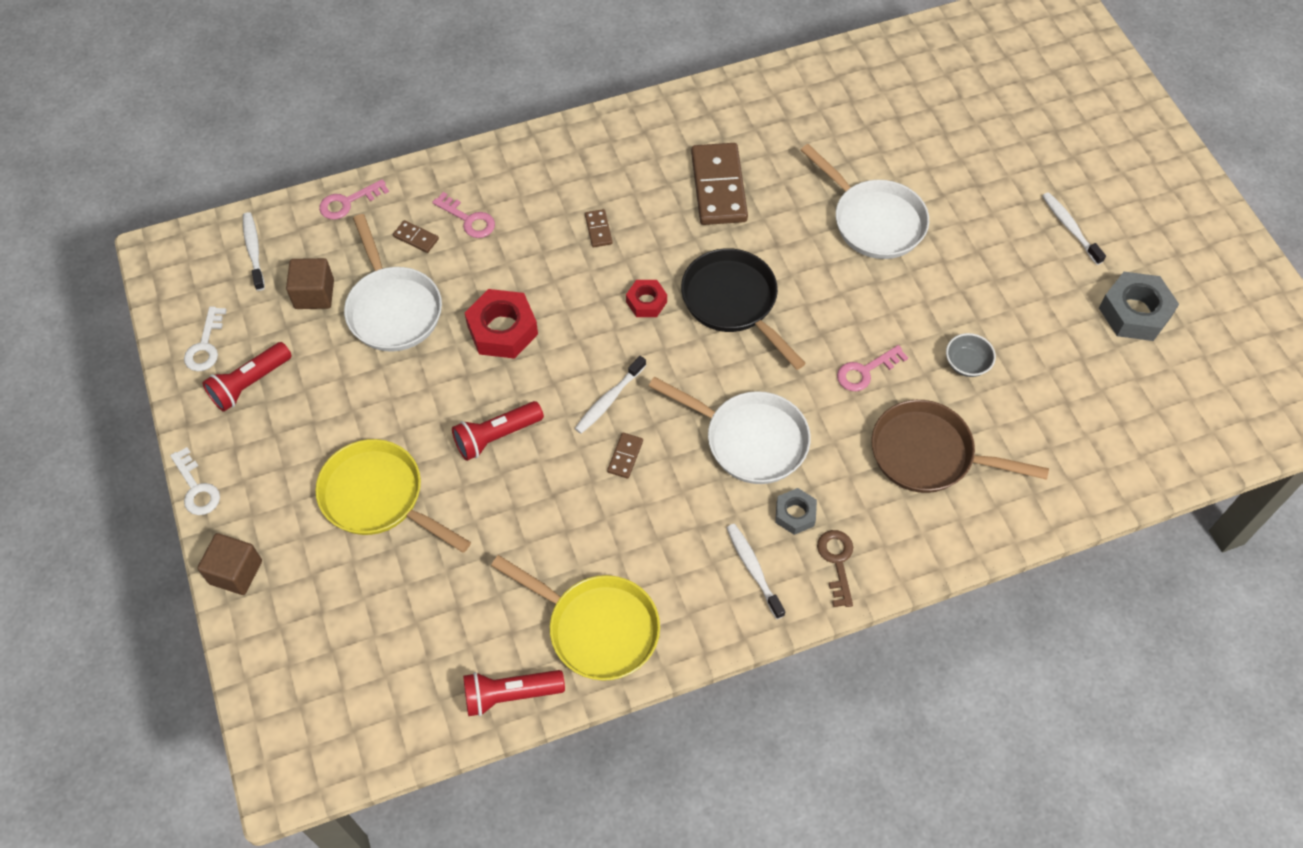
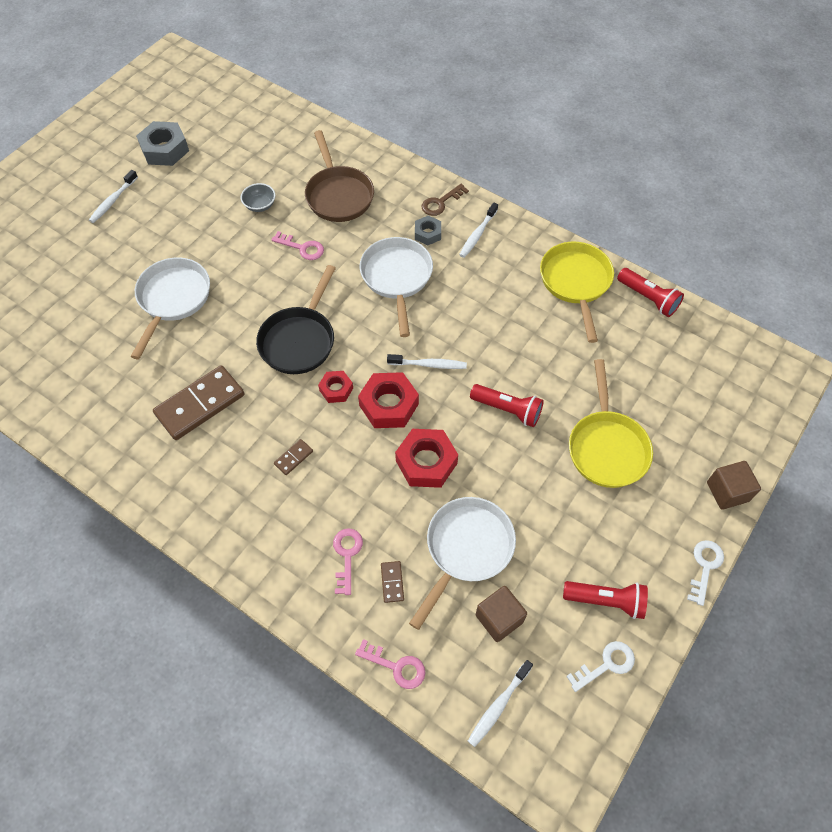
camera: 125 degrees left, 0 degrees up
brown domino [607,433,643,479] -> none
none -> red nut [358,372,419,428]

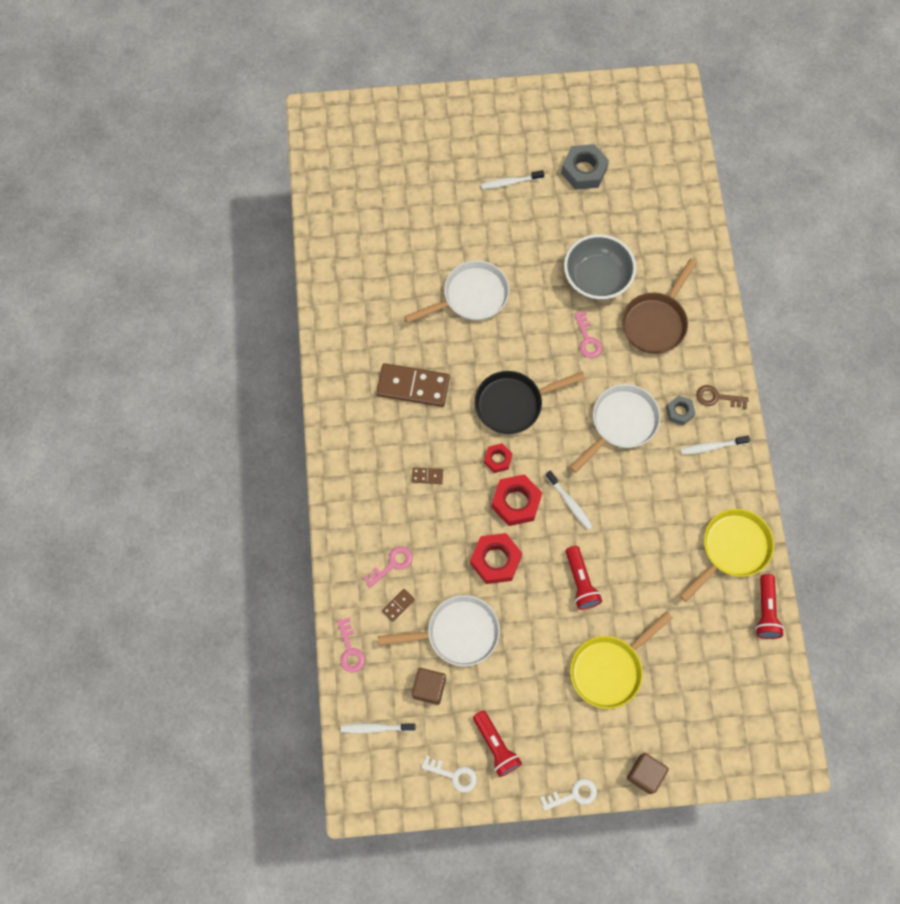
camera: 50 degrees right, 10 degrees up
grey bowl [241,183,276,212] -> grey bowl [564,234,636,300], size x2.21

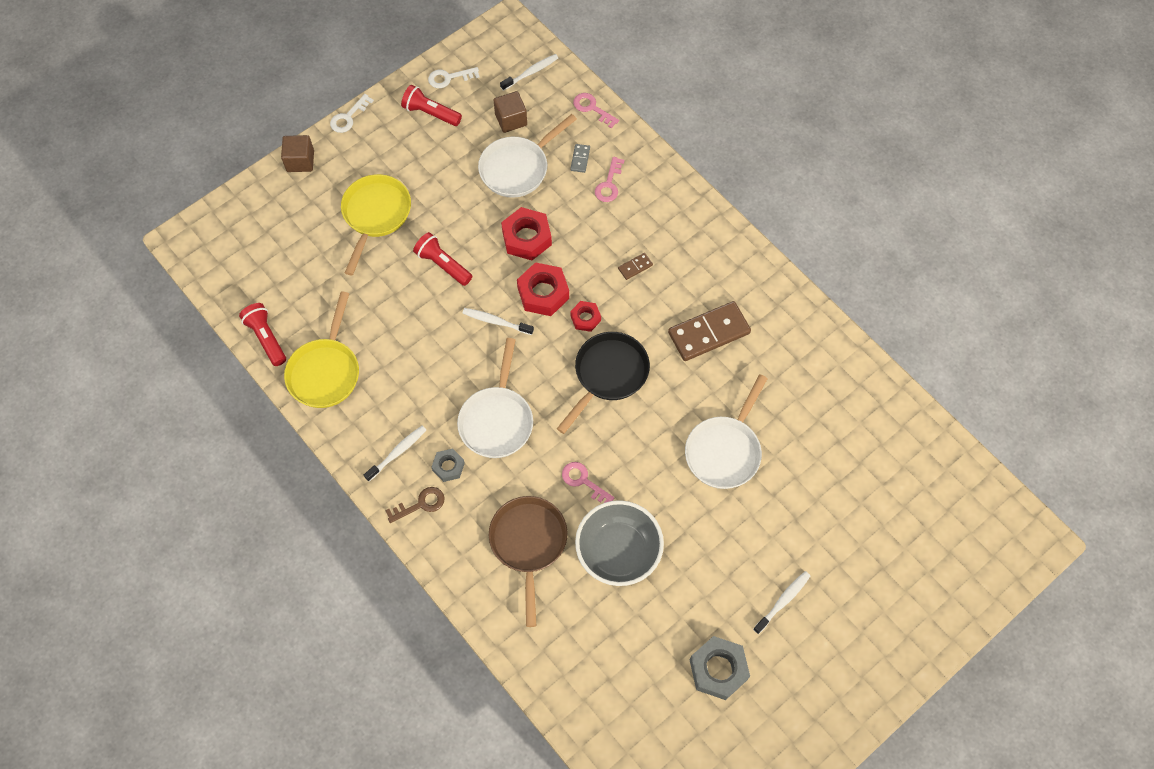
camera: 145 degrees right, 5 degrees down
brown domino [382,589,415,622] -> grey domino [570,144,590,173]

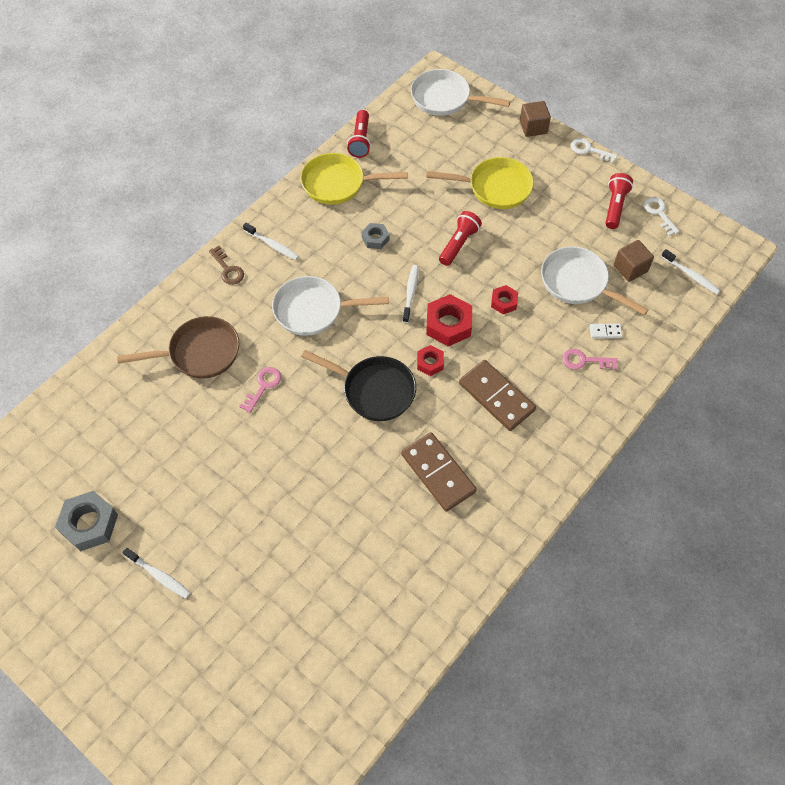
camera: 80 degrees right, 5 degrees down
red flashlight [239,303,286,366] -> red flashlight turned 135 degrees clockwise [347,110,371,158]
grey nut [432,449,465,482] -> grey nut moved to [362,223,389,249]
red nut [501,207,552,260] -> red nut [491,285,518,314], size x0.58
grey domino [570,144,590,173] -> white domino [590,324,623,338]
pink key [573,93,619,128] -> none
grey bowl [575,500,664,586] -> none
brown domino [618,253,653,280] -> brown domino [459,360,536,431], size x2.29
white pan [685,374,768,489] -> white pan moved to [411,69,511,116]

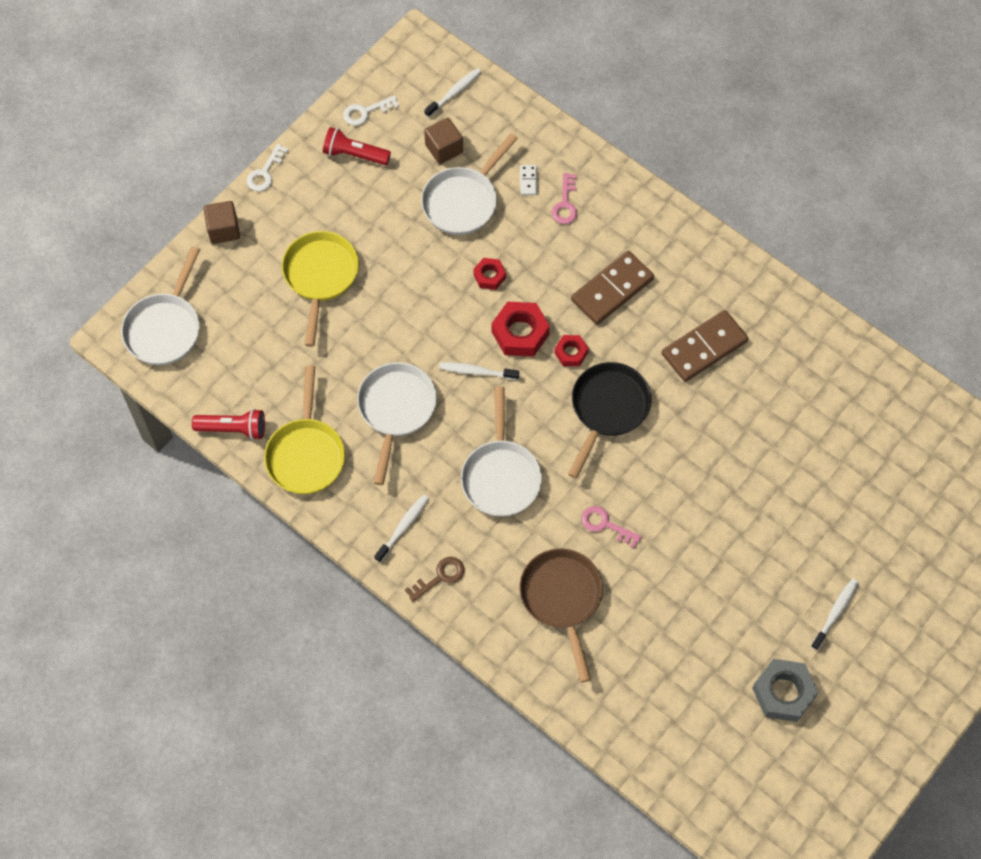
camera: 90 degrees left, 5 degrees up
grey nut [362,223,389,249] -> white pan [357,362,437,485]
red flashlight [439,211,482,266] -> none

